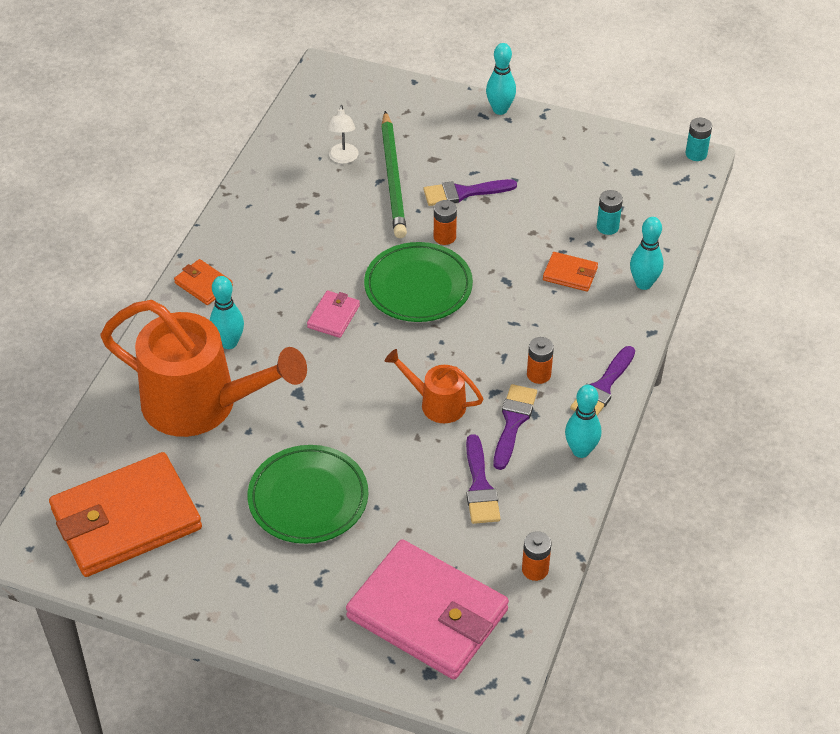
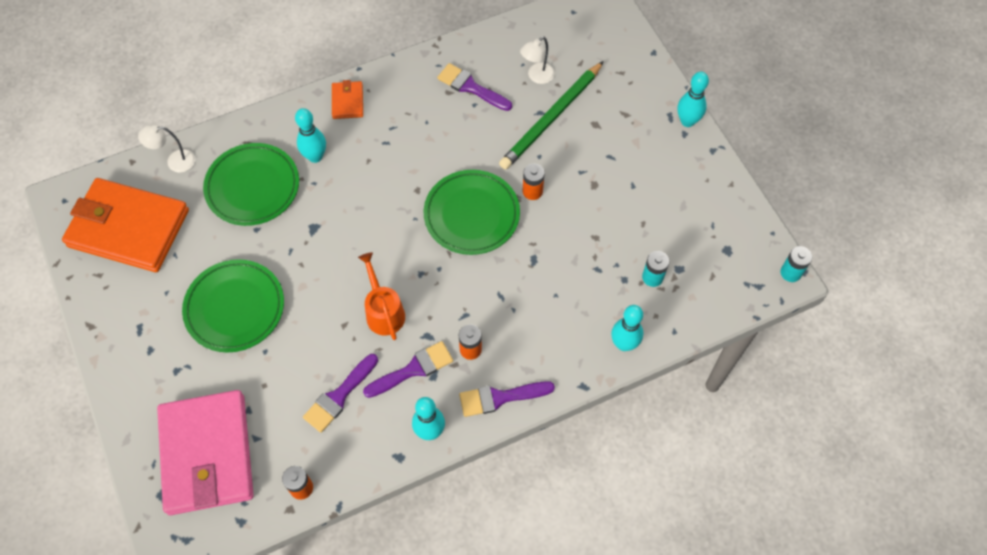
camera: 45 degrees right, 15 degrees up
orange watering can [100,300,307,437] -> green plate [203,143,299,226]
pink wallet [307,291,360,338] -> none
purple brush [423,179,517,206] -> purple brush moved to [437,63,512,111]
orange wallet [543,252,598,292] -> none
none -> white lamp [138,124,195,173]

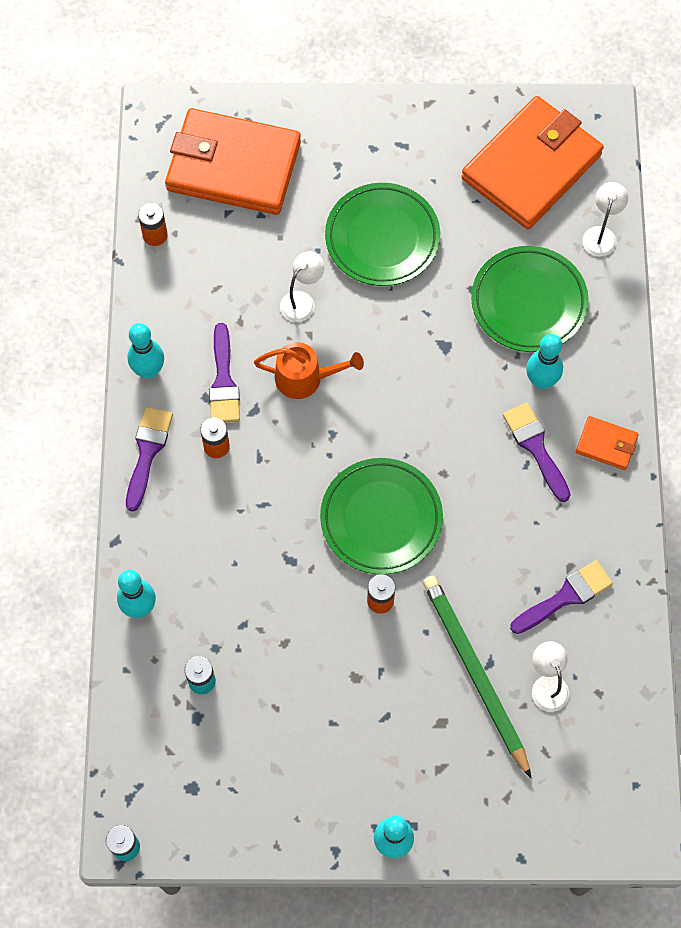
camera: 115 degrees right, 5 degrees up
pink wallet [157,390,254,515] -> orange wallet [165,108,301,215]
purple brush [303,354,378,433] -> purple brush moved to [503,402,571,502]
none -> white lamp [280,251,325,322]

